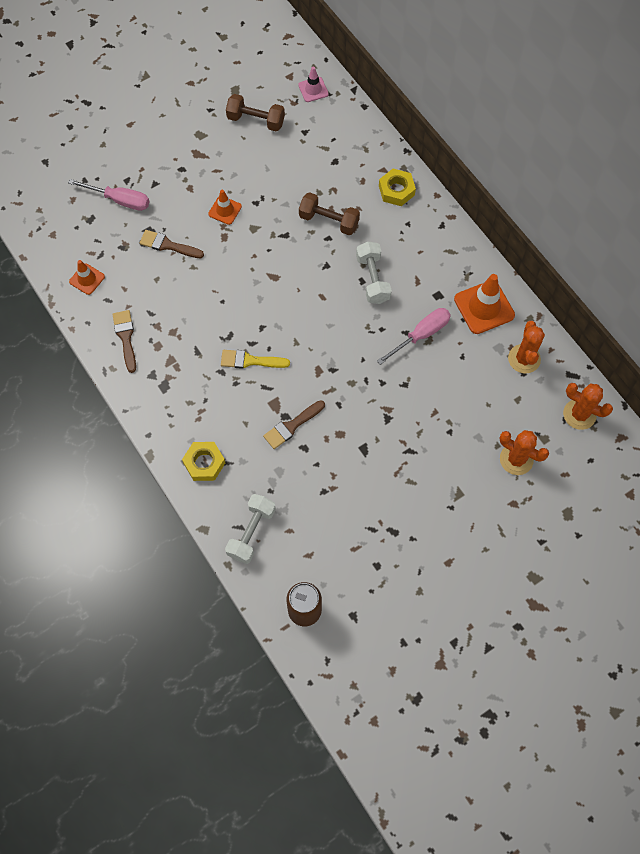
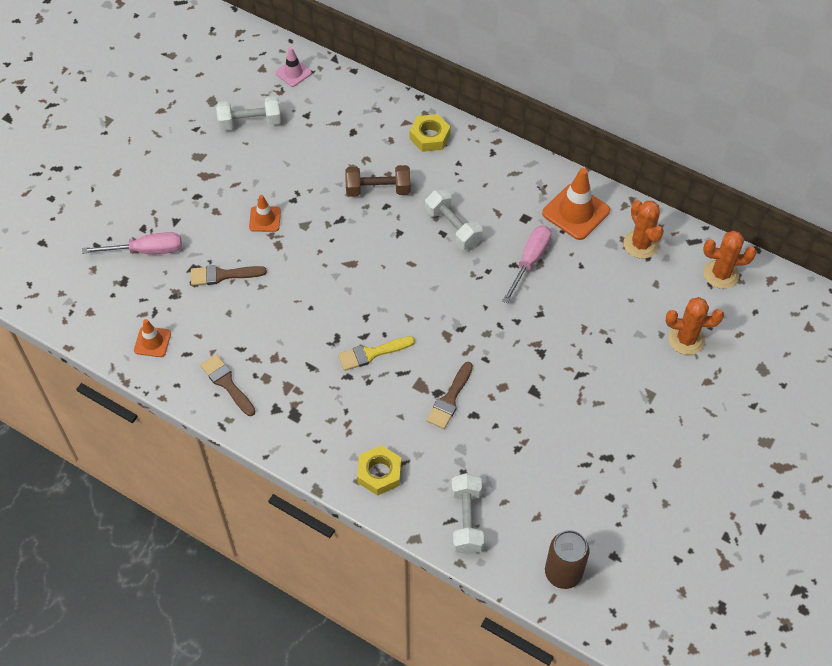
camera: 25 degrees left, 10 degrees down
brown dumbbell [226,94,285,131] -> white dumbbell [216,96,281,130]

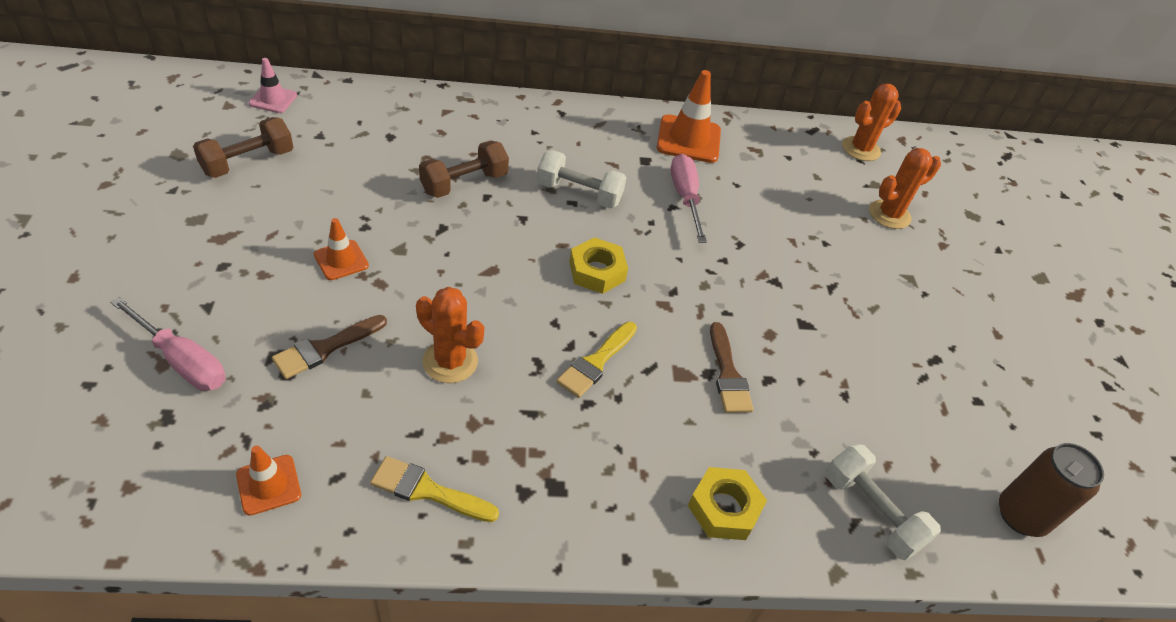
camera: 40 degrees left, 10 degrees down
pink screwdriver [82,232,182,254] -> pink screwdriver turned 75 degrees clockwise [110,297,226,391]
brown brush [200,354,256,416] -> yellow brush [370,456,499,522]
white dumbbell [216,96,281,130] -> brown dumbbell [193,117,293,178]
yellow nut [410,114,451,152] -> yellow nut moved to [569,237,628,294]
orange cactus [623,200,664,259] -> orange cactus moved to [416,287,484,383]

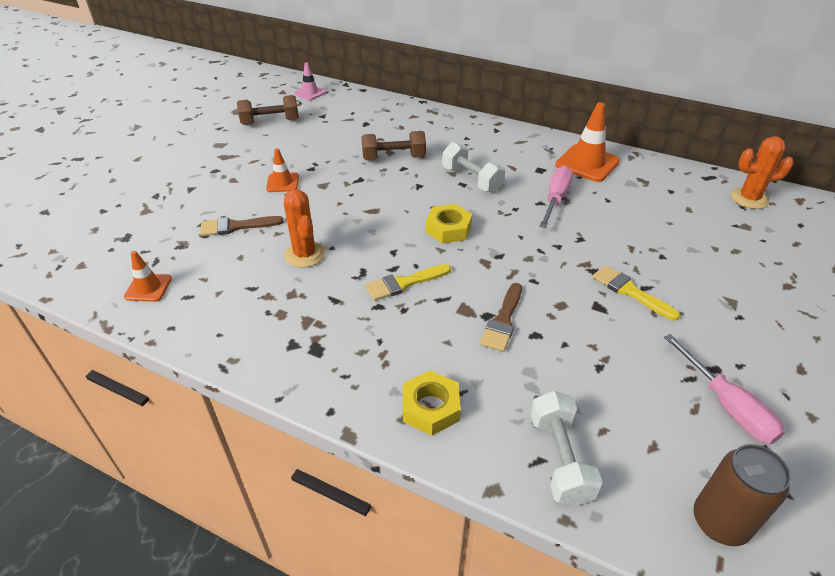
camera: 35 degrees right, 5 degrees down
pink screwdriver [110,297,226,391] -> pink screwdriver moved to [664,334,785,444]
yellow brush [370,456,499,522] -> yellow brush moved to [592,265,680,321]
orange cactus [869,148,941,229] -> none

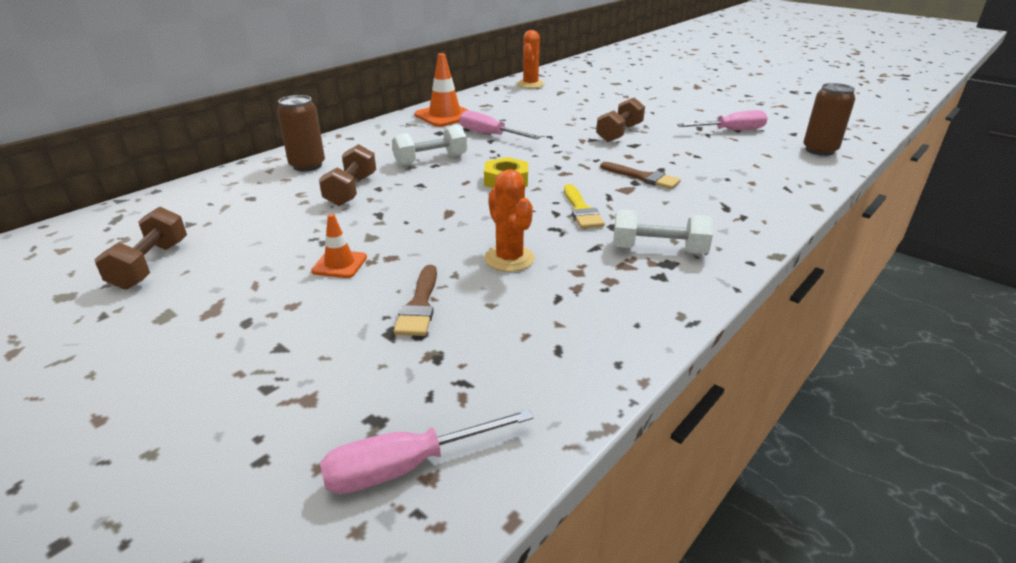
camera: 75 degrees left, 10 degrees down
orange traffic cone [124,251,172,302] -> none
orange cactus [284,189,325,268] -> orange cactus turned 75 degrees clockwise [484,169,535,272]
pink traffic cone [294,62,326,101] -> none
yellow nut [403,370,461,436] -> none
white dumbbell [530,391,603,506] -> white dumbbell moved to [613,209,713,254]
yellow brush [592,265,680,321] -> brown dumbbell [596,97,645,142]
none -> brown can [277,95,325,172]
none -> pink screwdriver [320,409,533,494]

